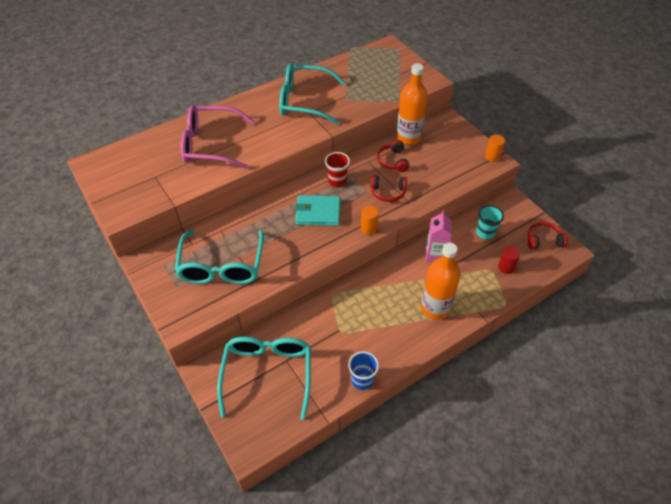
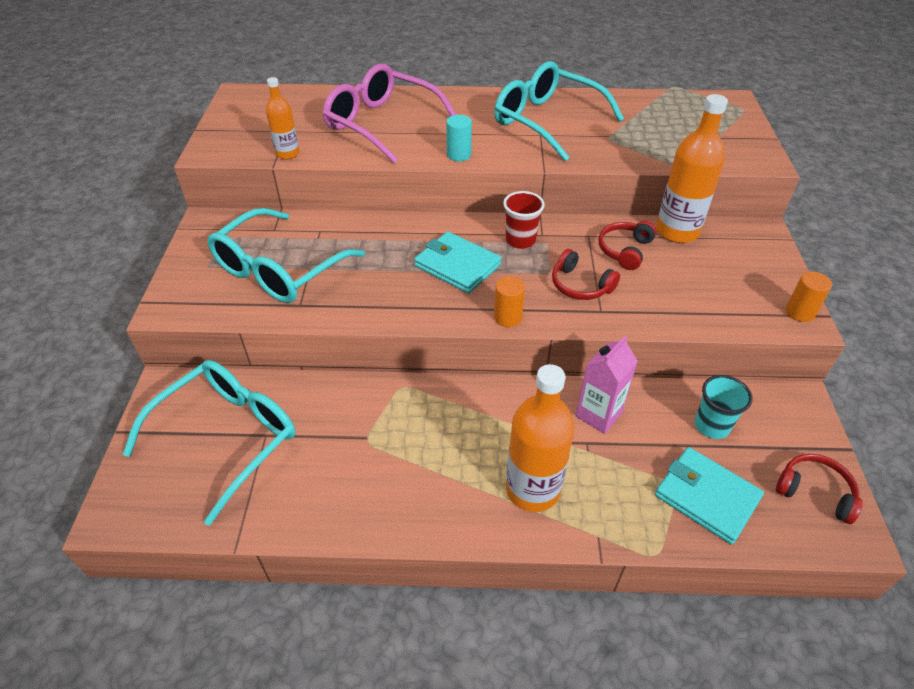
camera: 35 degrees right, 5 degrees down
blue cup [348,351,379,390] -> none
red cylinder [498,246,521,274] -> turquoise wallet [655,447,764,544]
none -> orange bottle [266,77,299,160]
none -> turquoise cylinder [446,115,472,161]

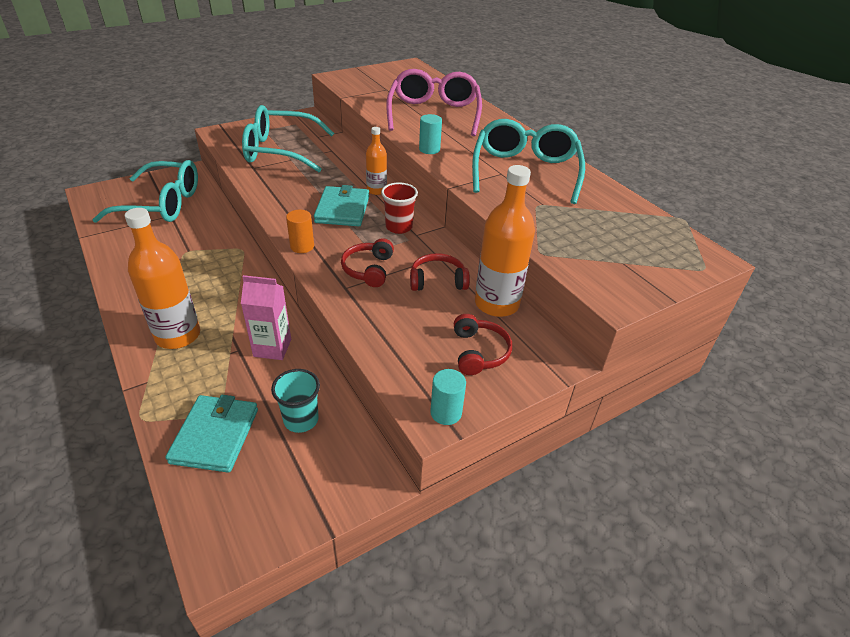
camera: 55 degrees right, 5 degrees down
orange bottle [266,77,299,160] -> orange bottle moved to [366,127,387,195]
red headphones [776,454,862,524] -> red headphones moved to [454,314,512,375]
orange cylinder [786,272,832,322] -> turquoise cylinder [430,369,466,425]

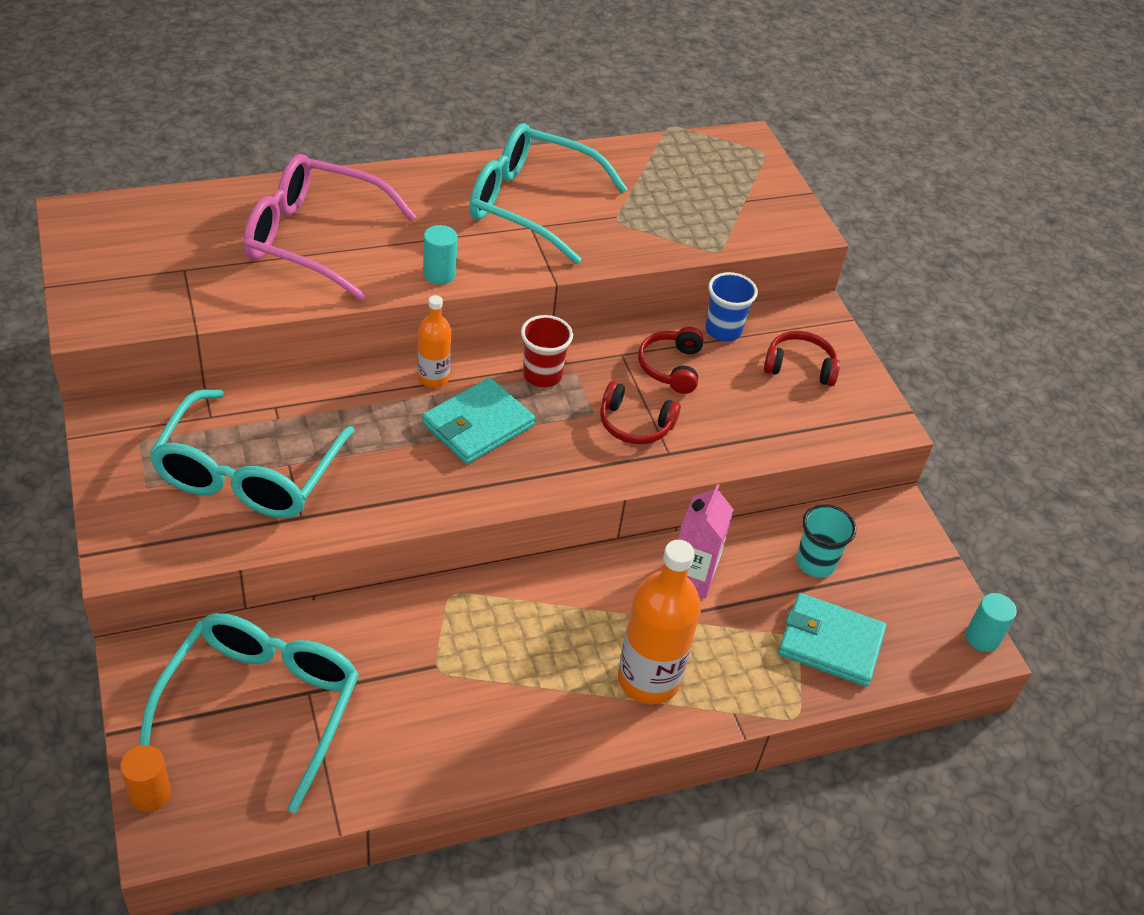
camera: 80 degrees left, 5 degrees up
orange cylinder [286,210,314,253] -> orange cylinder moved to [120,745,171,812]
turquoise wallet [314,185,369,226] -> turquoise wallet turned 60 degrees counterclockwise [422,377,535,464]
turquoise cylinder [430,369,466,425] -> turquoise cylinder moved to [965,593,1017,652]
orange bottle [475,165,535,317] -> blue cup [705,272,758,341]

